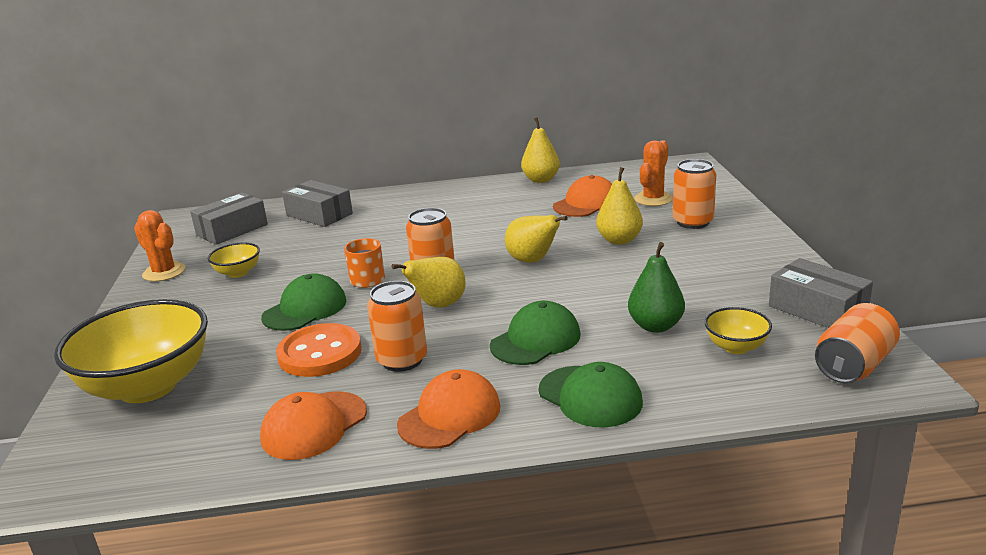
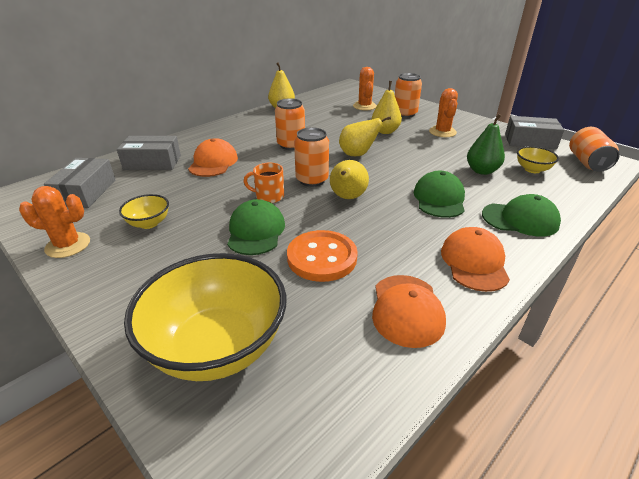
camera: 40 degrees left, 10 degrees up
orange can [367,281,427,372] -> orange can moved to [275,98,305,150]
orange cap [553,175,612,217] -> orange cap moved to [188,138,238,177]
none -> orange cactus [429,88,458,137]

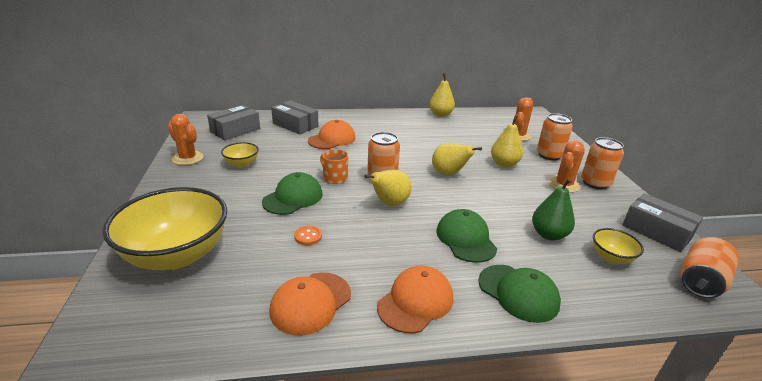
camera: 35 degrees right, 5 degrees down
orange can [275,98,305,150] -> orange can moved to [581,137,624,189]
orange button [287,230,358,282] -> orange button [294,226,322,245], size x0.45
green cap [414,171,465,218] -> green cap turned 60 degrees counterclockwise [437,209,497,263]

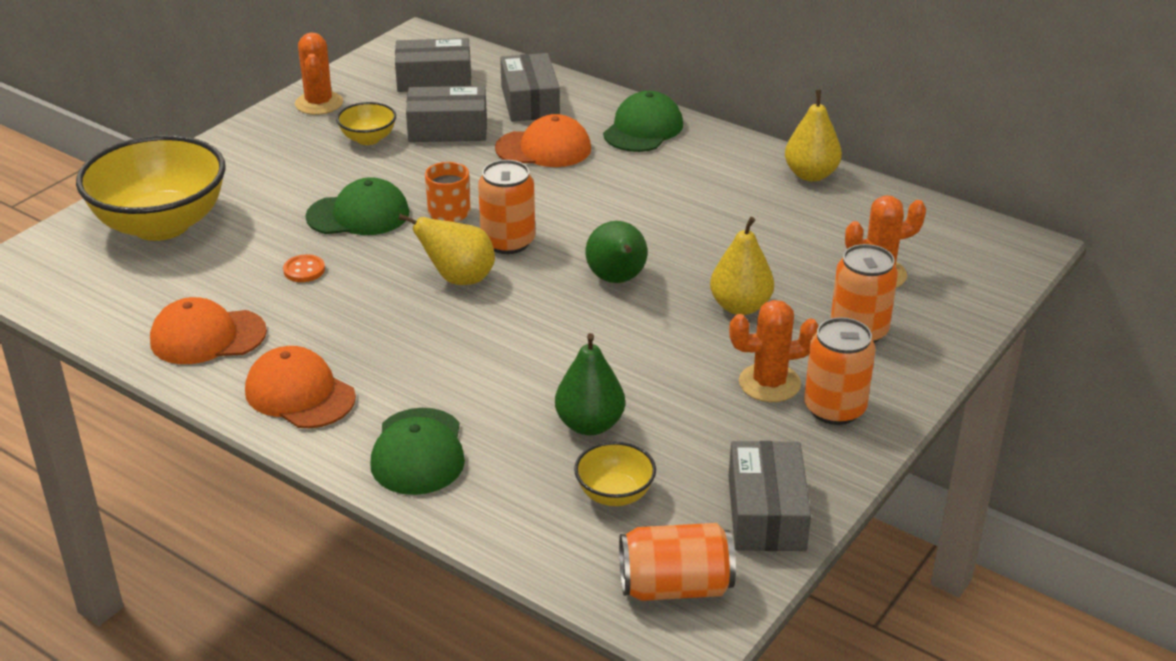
camera: 45 degrees right, 5 degrees up
orange cap [377,265,453,334] -> orange cap turned 135 degrees counterclockwise [245,346,356,428]
yellow pear [432,143,482,176] -> green pear [586,221,647,283]
green cap [437,209,497,263] -> green cap moved to [603,91,683,152]
none -> grey box [406,86,487,142]

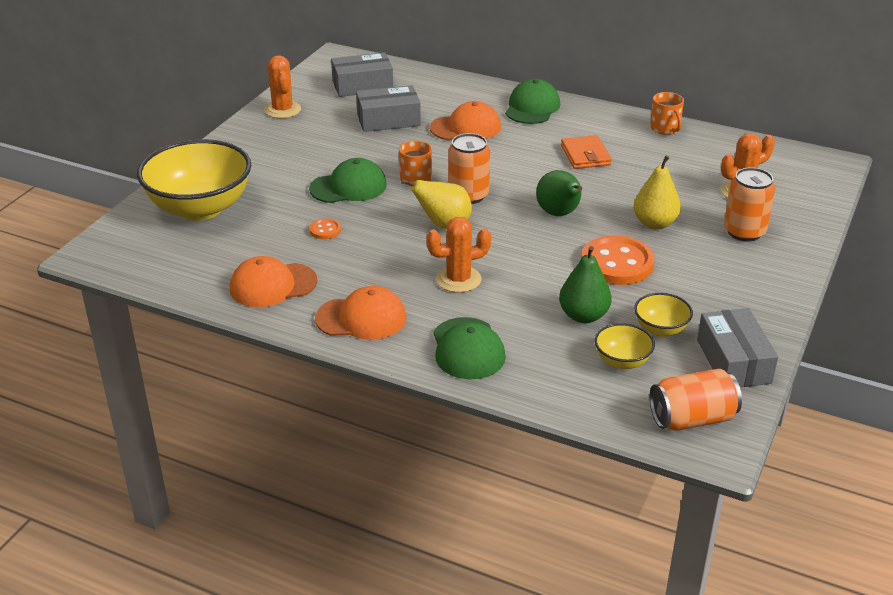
camera: 10 degrees left, 0 degrees up
orange cap [245,346,356,428] -> orange cap turned 150 degrees clockwise [315,286,406,340]
yellow bowl [336,102,396,145] -> yellow bowl moved to [634,293,693,337]
grey box [500,53,560,122] -> none
orange cactus [729,300,818,402] -> orange cactus moved to [426,217,491,293]
yellow pear [785,90,842,182] -> orange mug [650,92,684,135]
orange can [804,317,875,425] -> none
none -> orange wallet [561,135,612,169]
none -> orange button [582,235,655,285]

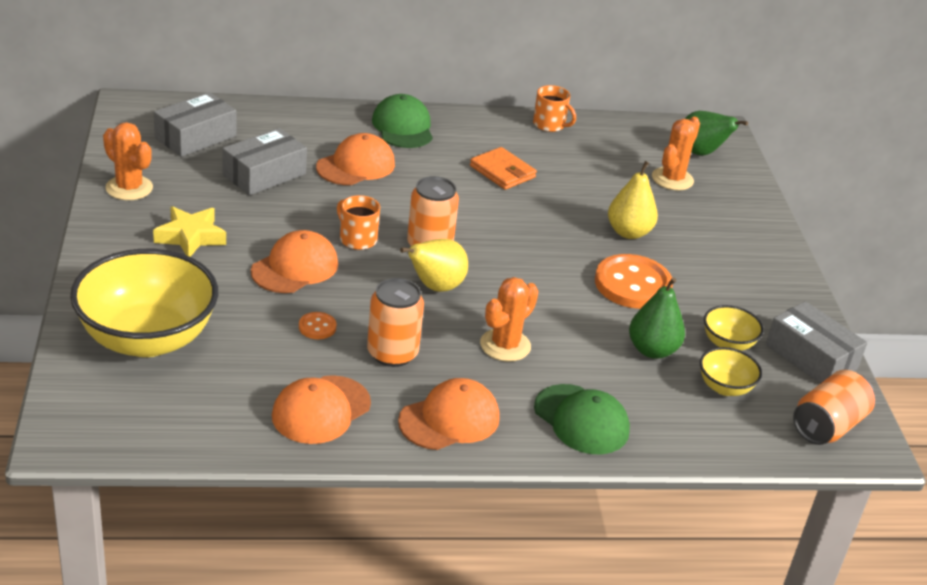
camera: 35 degrees left, 0 degrees up
green cap [309,158,387,203] -> orange cap [251,230,338,293]
green pear [536,170,582,216] -> green pear moved to [685,111,748,156]
orange can [724,167,775,241] -> orange can moved to [367,278,424,367]
none -> yellow star [153,206,226,257]

